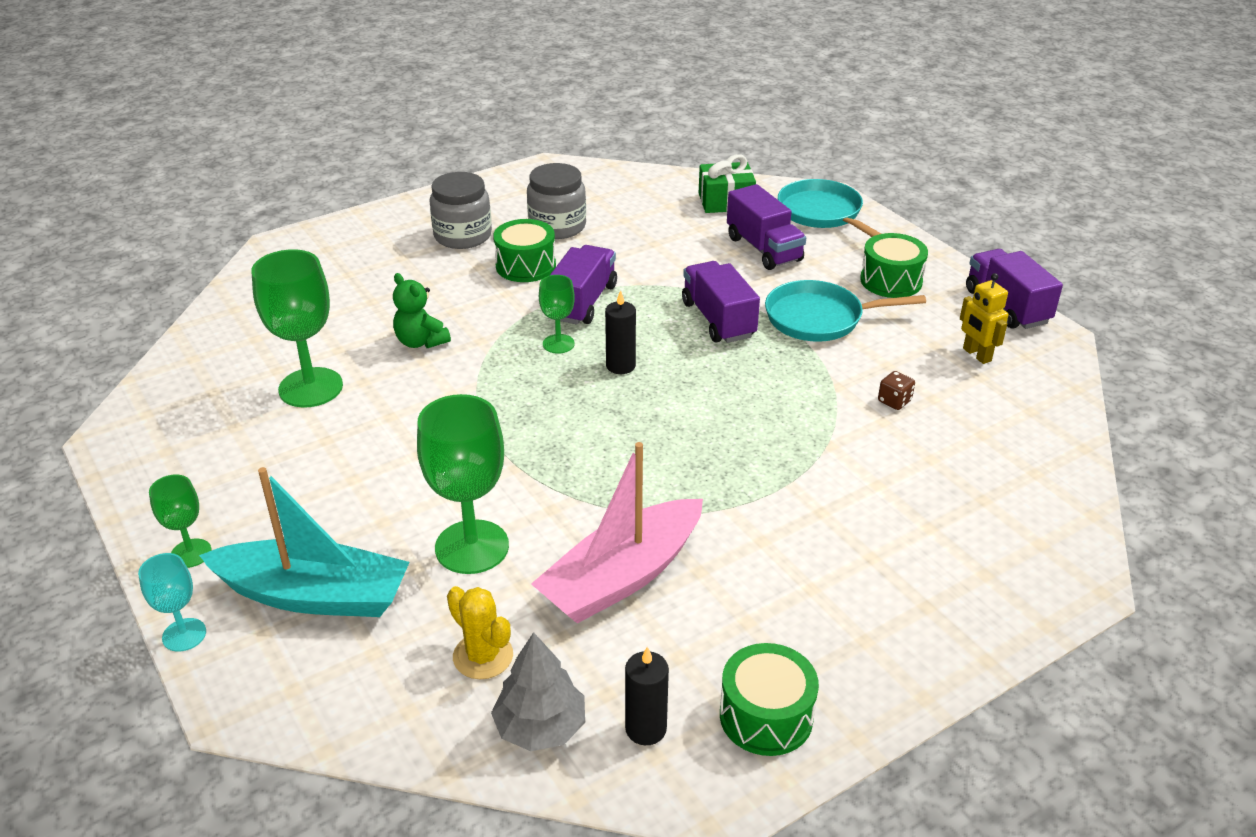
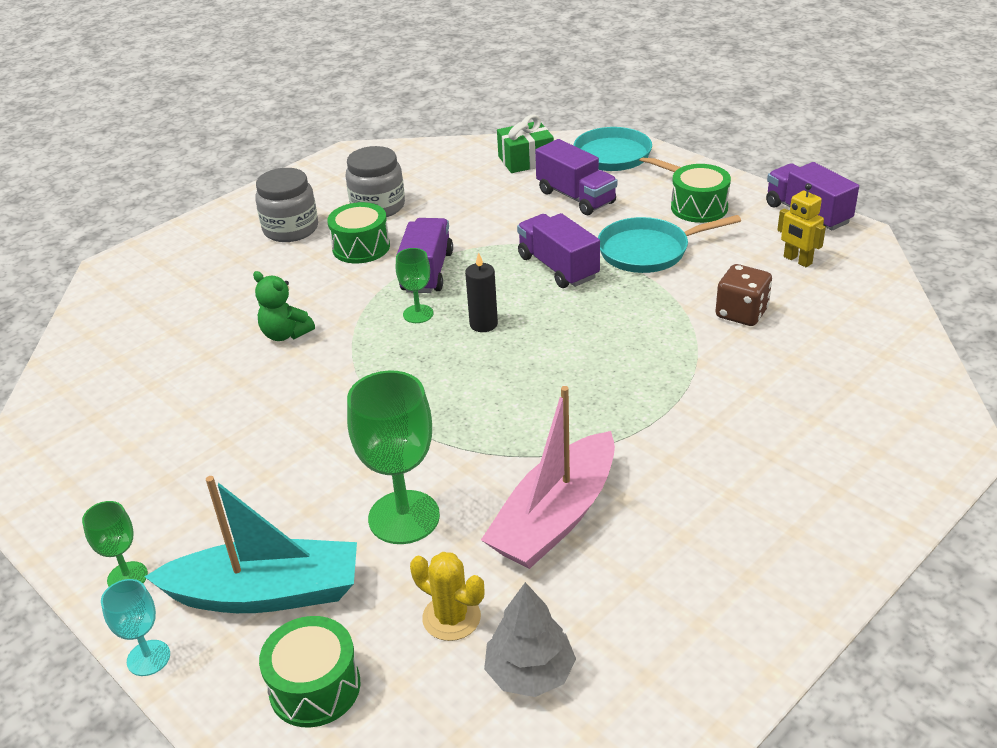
camera: 10 degrees left, 0 degrees up
green goblet [251,249,343,407] -> none
black candle [625,647,669,745] -> none
green drum [720,643,819,756] -> green drum moved to [259,616,361,728]
brown dice [878,371,915,410] -> brown dice [715,264,772,326], size x1.77

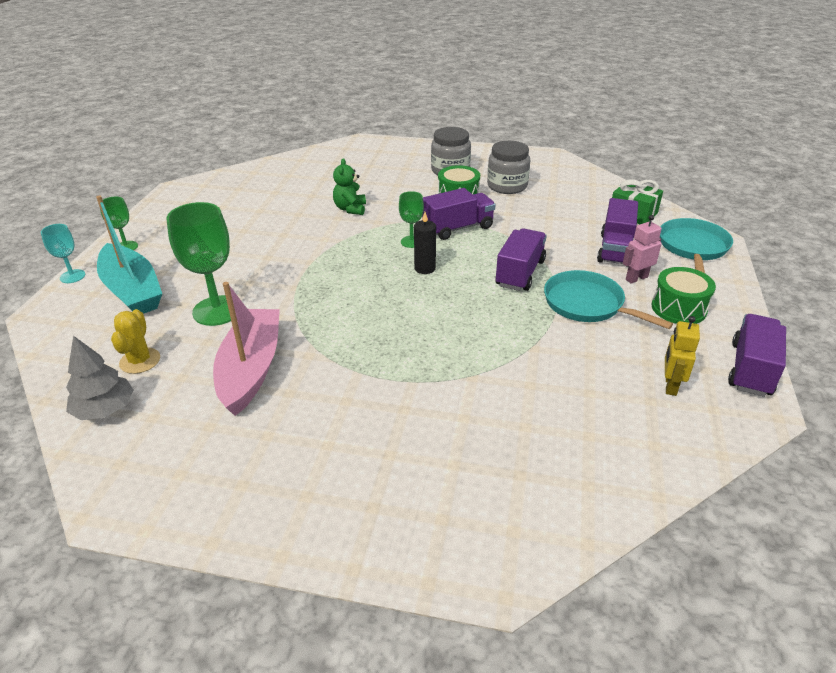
camera: 55 degrees right, 0 degrees up
green drum [259,616,361,728] -> none
pink boat [481,386,615,569] -> pink boat turned 90 degrees clockwise [213,282,280,416]
brown dice [715,264,772,326] -> none
none -> pink robot [623,215,662,284]

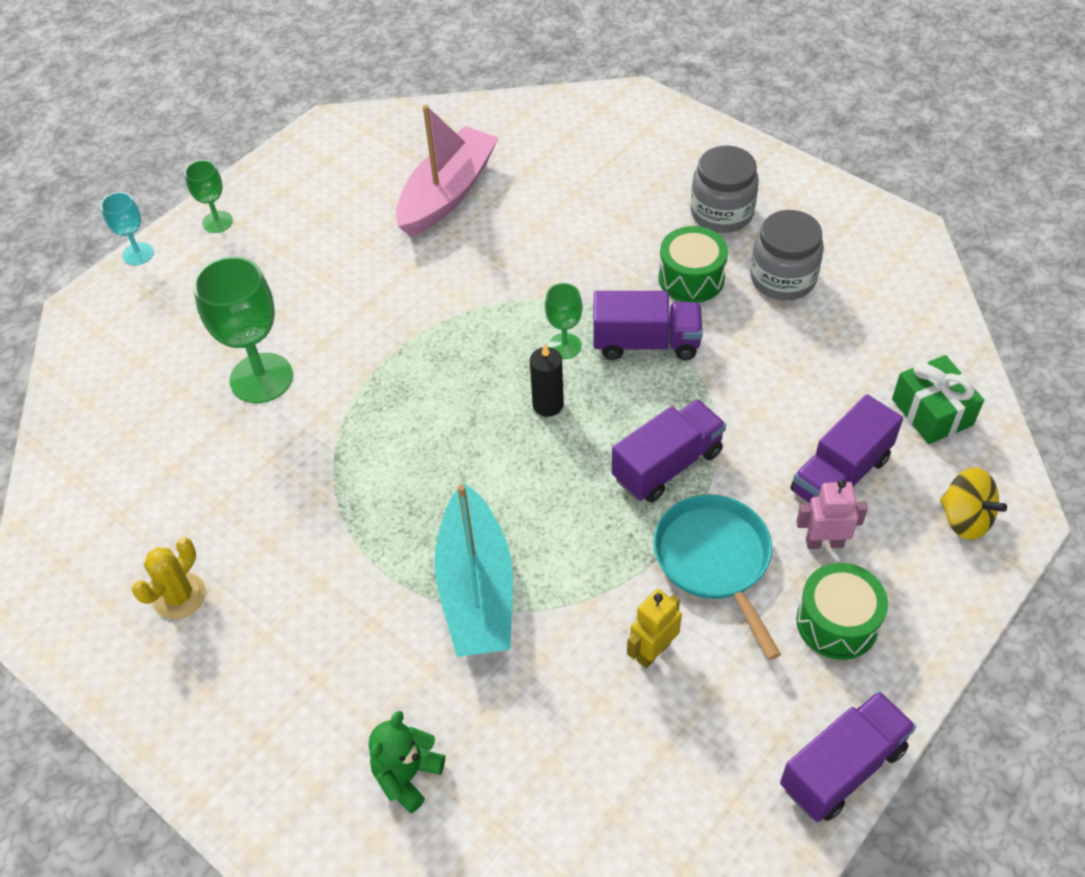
camera: 30 degrees right, 15 degrees up
grey tree [66,336,134,420] -> none
turquoise boat [96,195,162,314] -> turquoise boat moved to [435,482,513,657]
yellow cactus [111,309,160,374] -> yellow cactus moved to [132,537,206,619]
pink boat [213,282,280,416] -> pink boat moved to [396,105,498,237]
green teddy bear [333,158,366,215] -> green teddy bear moved to [369,711,445,813]
turquoise pan [660,218,733,273] -> yellow spinning top [940,467,1007,540]
yellow robot [665,316,700,396] -> yellow robot moved to [627,589,682,668]

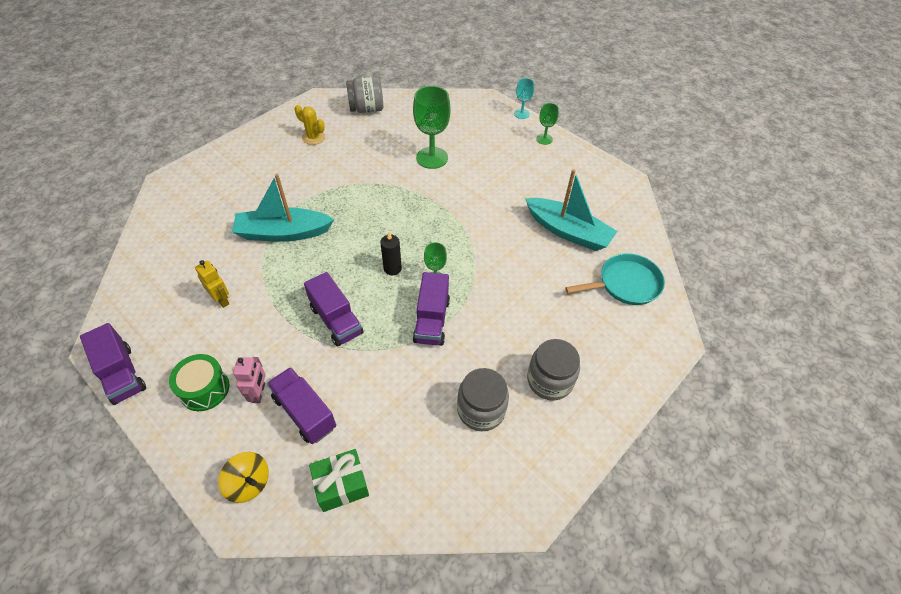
camera: 90 degrees right, 0 degrees up
green teddy bear [369,711,445,813] -> none
pink boat [396,105,498,237] -> turquoise boat [525,169,618,251]
turquoise pan [653,495,781,660] -> turquoise pan moved to [565,253,665,305]
green drum [659,226,728,303] -> none
yellow spinning top [940,467,1007,540] -> yellow spinning top turned 105 degrees counterclockwise [218,452,269,503]
none -> grey jar [346,76,383,113]

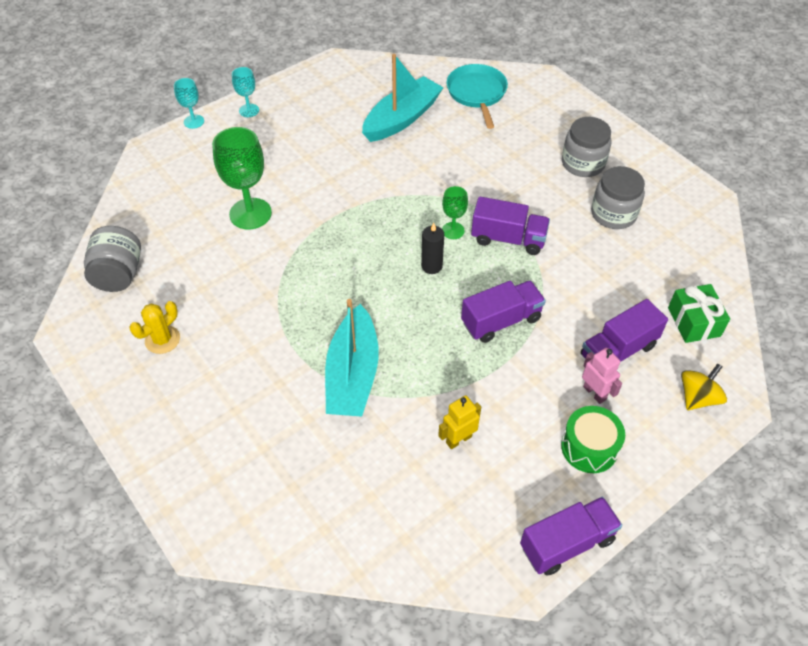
camera: 80 degrees left, 0 degrees up
pink robot [233,357,265,403] -> pink robot turned 45 degrees clockwise [582,348,622,404]
green goblet [536,103,559,145] -> turquoise goblet [232,67,259,117]

